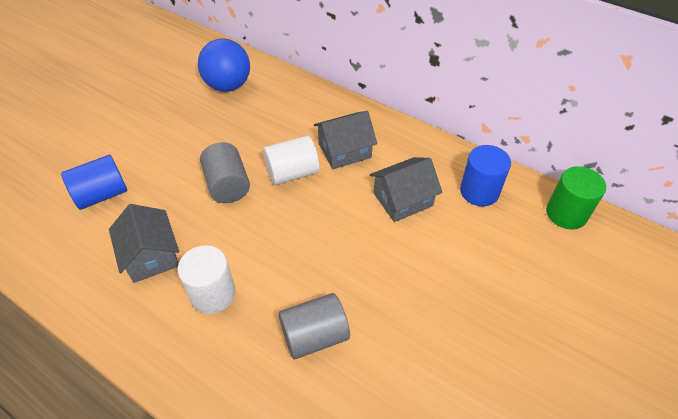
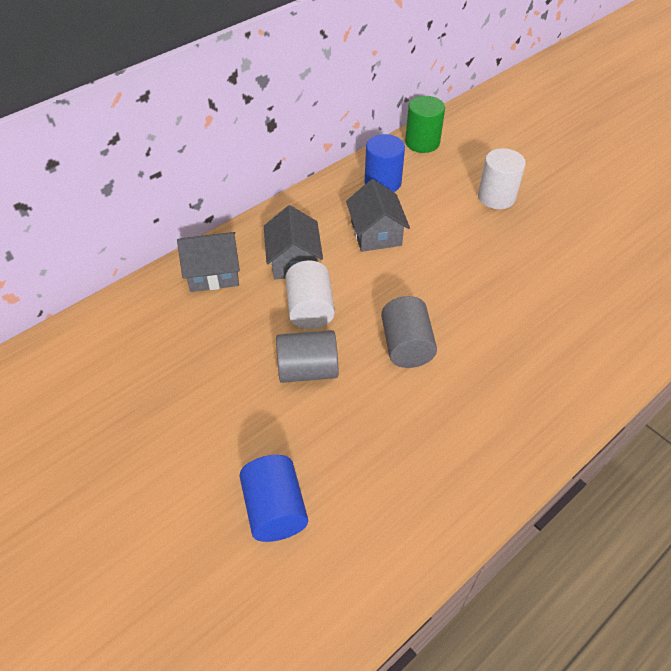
camera: 75 degrees left, 0 degrees up
grey house [109,204,179,283] -> grey house moved to [177,232,240,292]
white cylinder [178,245,236,314] -> white cylinder moved to [478,148,526,209]
blue ball [198,39,250,92] -> none
grey cylinder [278,293,350,359] -> grey cylinder moved to [381,296,437,368]

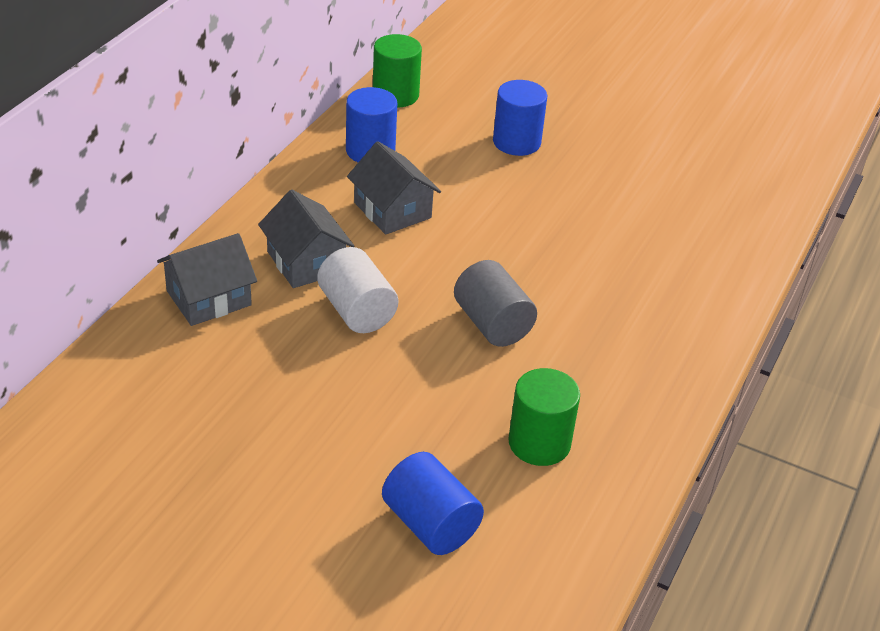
camera: 25 degrees left, 10 degrees down
grey cylinder [276,330,338,383] -> none
white cylinder [478,148,526,209] -> blue cylinder [493,80,547,156]
none -> green cylinder [508,368,580,466]

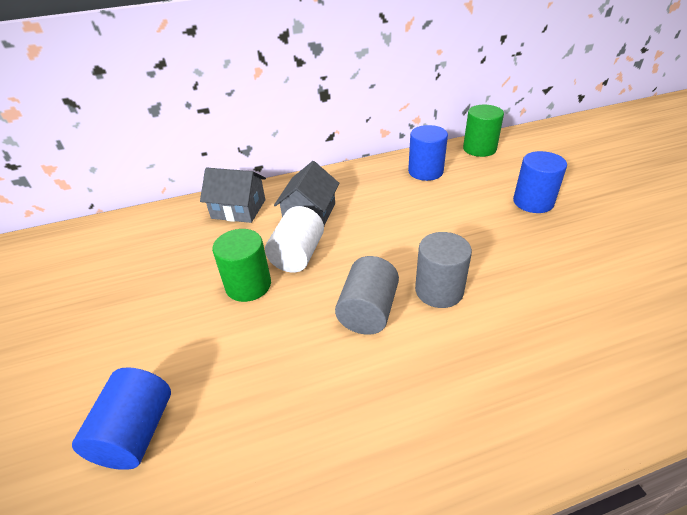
camera: 50 degrees right, 0 degrees up
grey house [347,141,441,235] -> none
green cylinder [508,368,580,466] -> green cylinder moved to [212,229,271,302]
none -> grey cylinder [415,232,472,308]

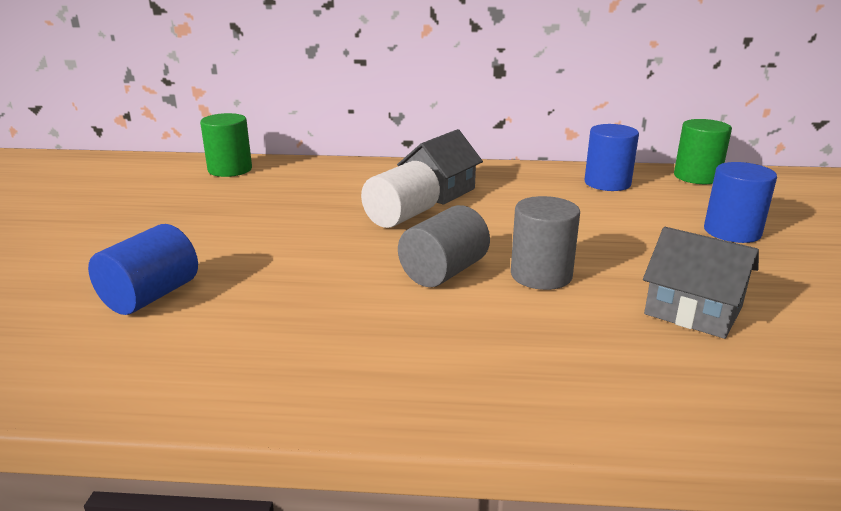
camera: 20 degrees right, 15 degrees down
grey house [200,168,266,223] -> grey house moved to [643,227,759,339]
green cylinder [212,229,271,302] -> green cylinder moved to [200,113,252,177]

